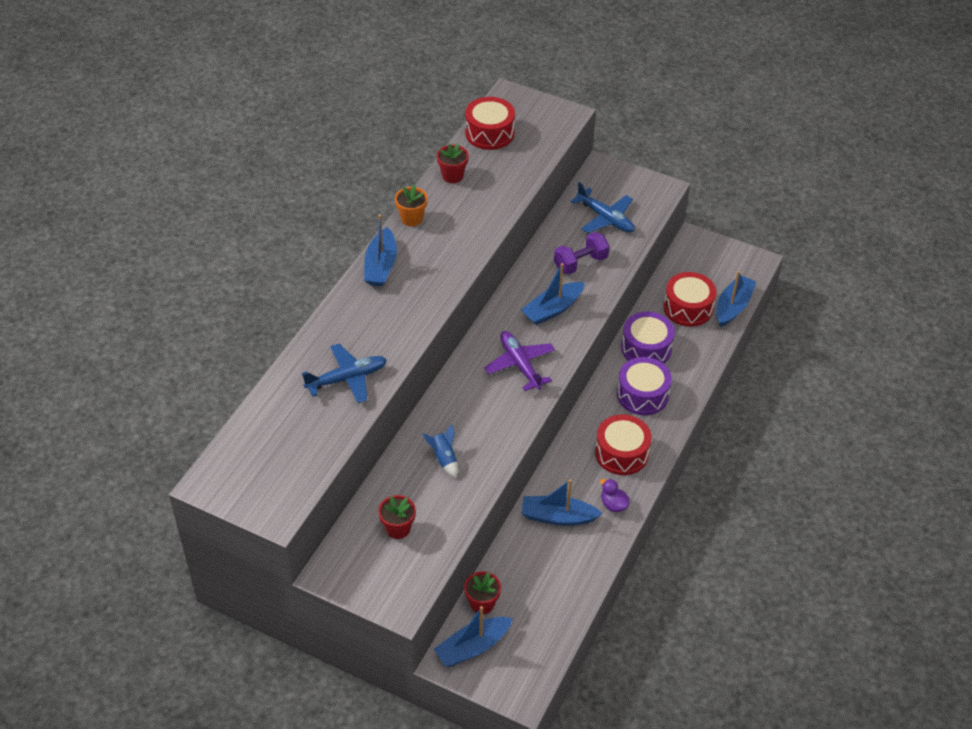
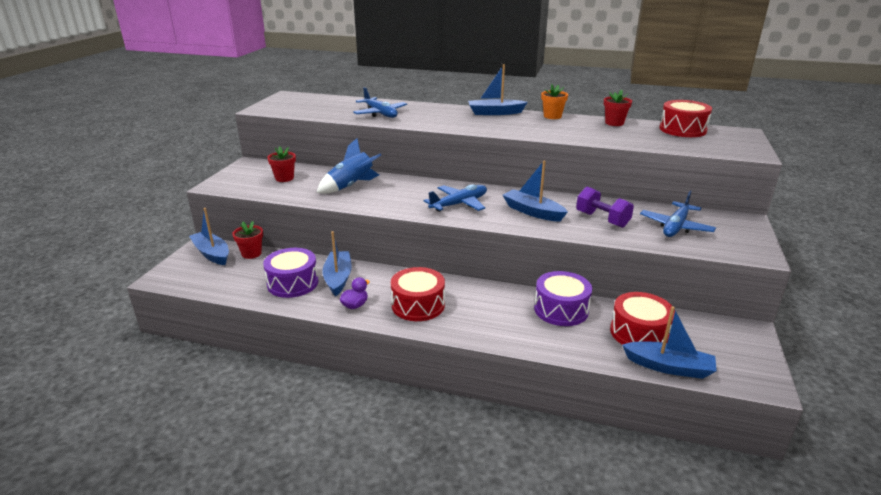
camera: 80 degrees right, 20 degrees down
blue rocket [423,424,458,478] -> blue rocket [317,138,381,194], size x1.68
purple plane [484,331,555,391] -> blue plane [424,184,487,212]
purple drum [617,357,672,415] -> purple drum moved to [263,248,318,298]

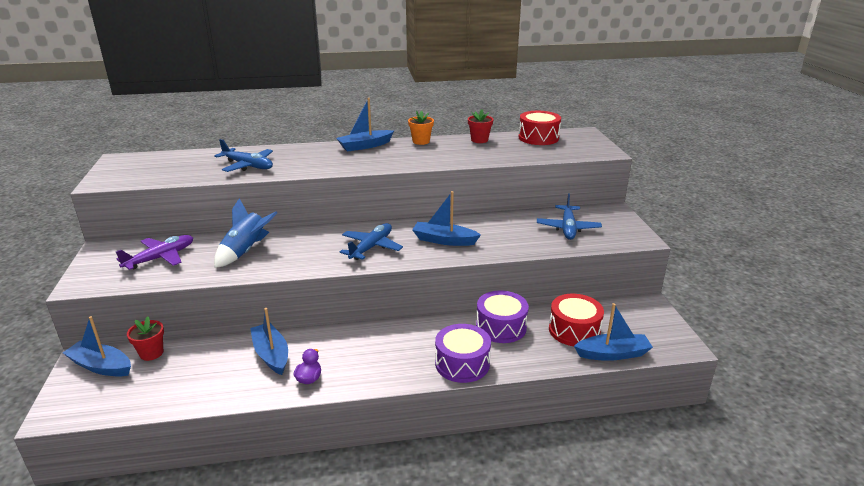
camera: 25 degrees left, 0 degrees up
purple drum [263,248,318,298] -> purple drum moved to [435,324,491,383]
red flower pot [267,146,296,182] -> purple plane [116,235,193,270]
red drum [391,267,445,321] -> none
purple dumbbell [576,187,634,228] -> none

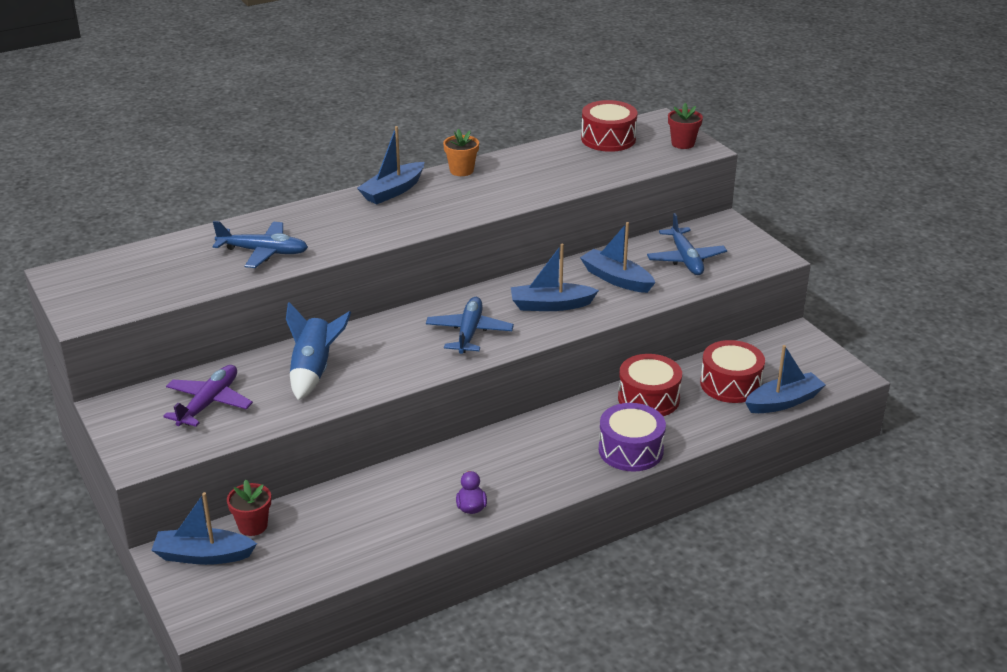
camera: 20 degrees left, 5 degrees up
blue boat [250,308,288,375] -> blue boat moved to [580,222,656,293]
red flower pot [468,109,493,143] -> red flower pot moved to [668,103,703,149]
purple drum [476,291,529,343] -> red drum [618,354,682,416]

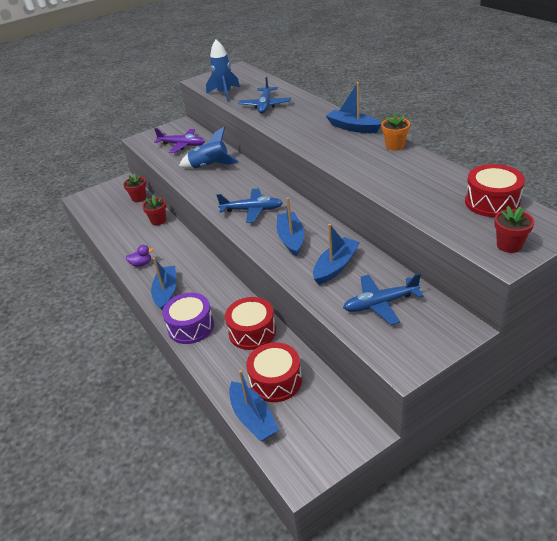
camera: 90 degrees right, 5 degrees up
blue boat [151,492,257,565] -> blue boat moved to [151,257,177,311]
none -> red flower pot [142,195,166,225]
none -> blue rocket [206,39,240,102]

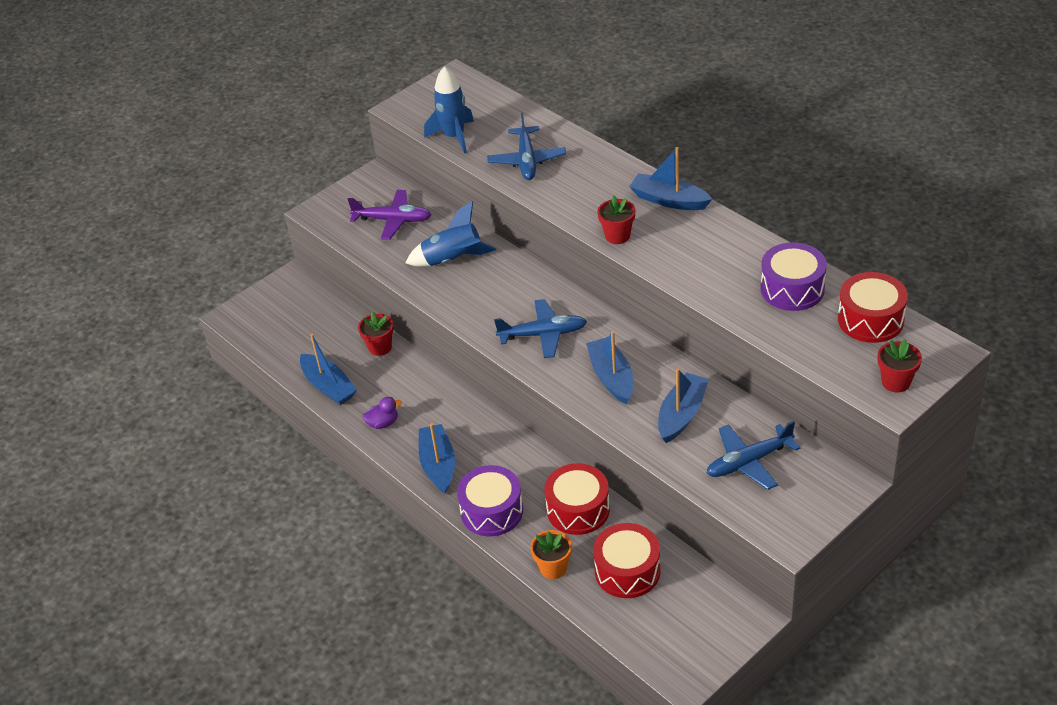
camera: 10 degrees left, 5 degrees up
red flower pot [123,173,146,202] -> red flower pot moved to [597,196,635,244]
blue boat [229,370,279,442] -> blue boat moved to [300,334,357,405]
orange flower pot [382,113,410,151] -> orange flower pot moved to [530,530,572,579]
none -> purple drum [760,242,827,311]

